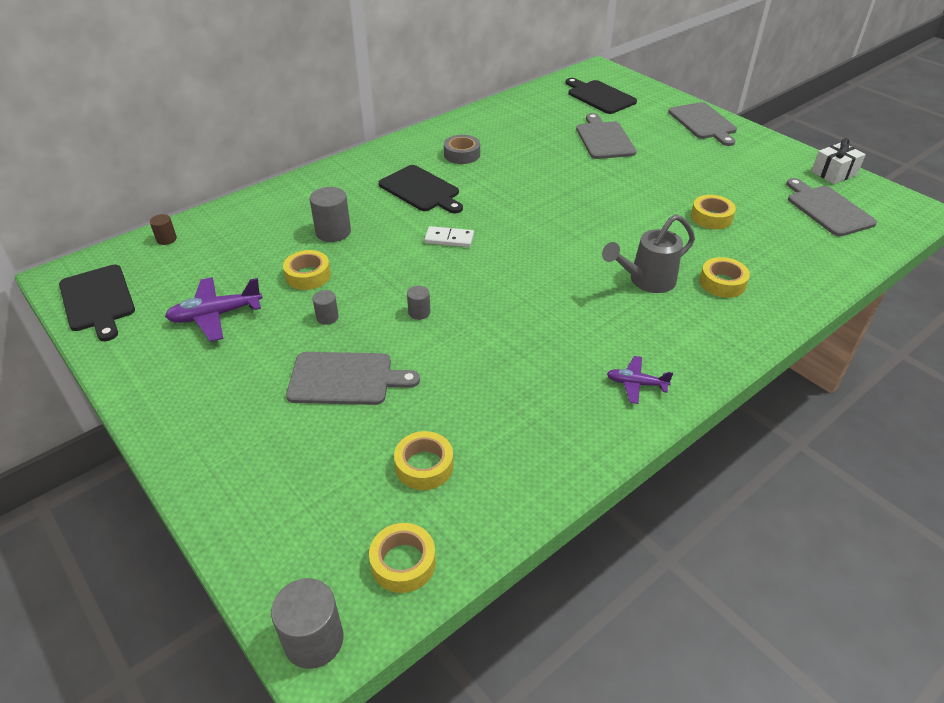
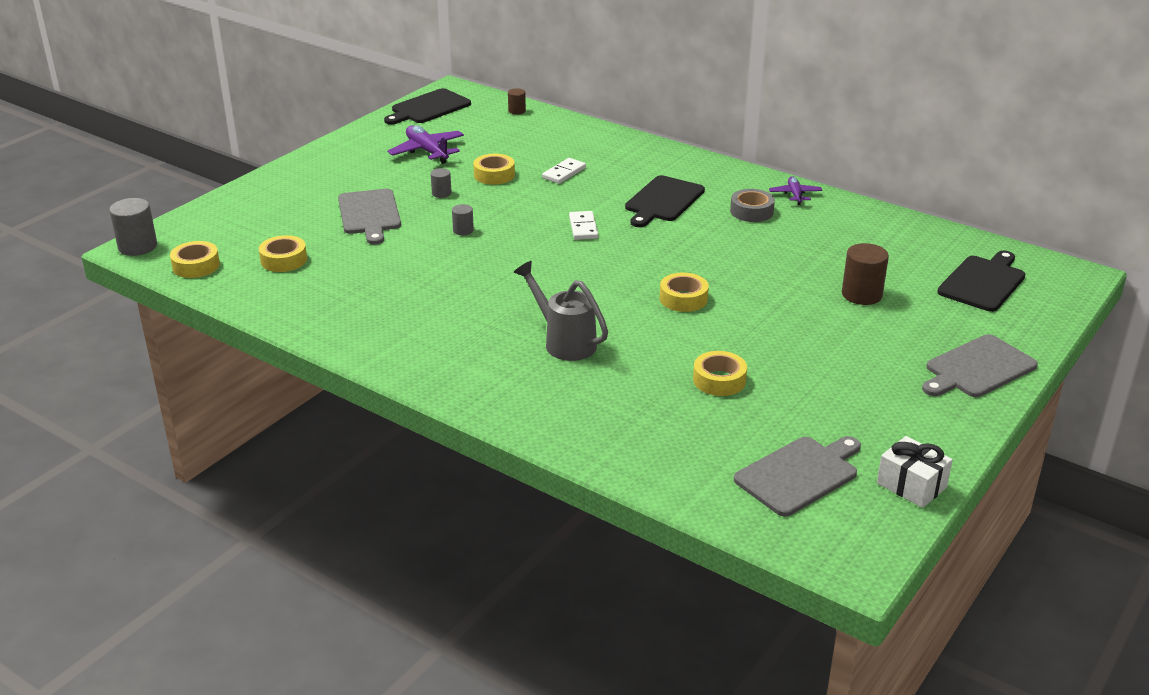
camera: 75 degrees right, 10 degrees down
grey cylinder [310,187,351,242] -> white domino [542,158,586,184]
grey cutting board [576,113,637,159] -> brown cylinder [842,243,889,305]
purple plane [607,356,673,404] -> purple plane moved to [769,176,822,205]
yellow tape [700,257,750,298] -> yellow tape moved to [660,273,709,312]

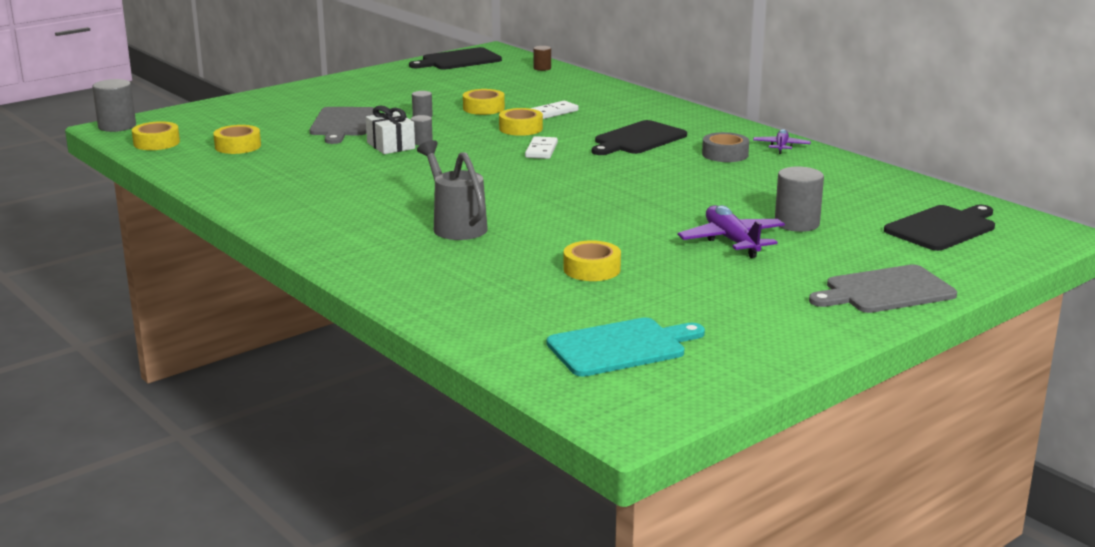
camera: 15 degrees right, 10 degrees down
purple plane [387,125,464,164] -> purple plane moved to [678,205,785,258]
yellow tape [660,273,709,312] -> yellow tape moved to [499,108,543,136]
grey cutting board [734,436,861,516] -> turquoise cutting board [547,317,705,377]
brown cylinder [842,243,889,305] -> grey cylinder [775,166,824,232]
white gift [877,436,953,508] -> white gift moved to [366,106,415,154]

